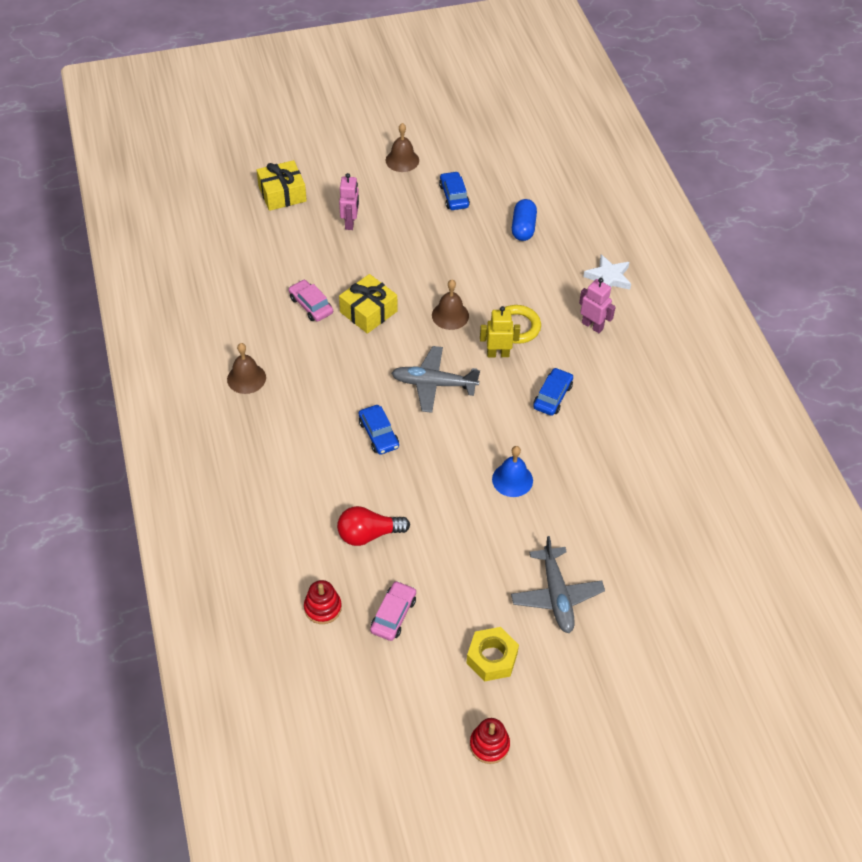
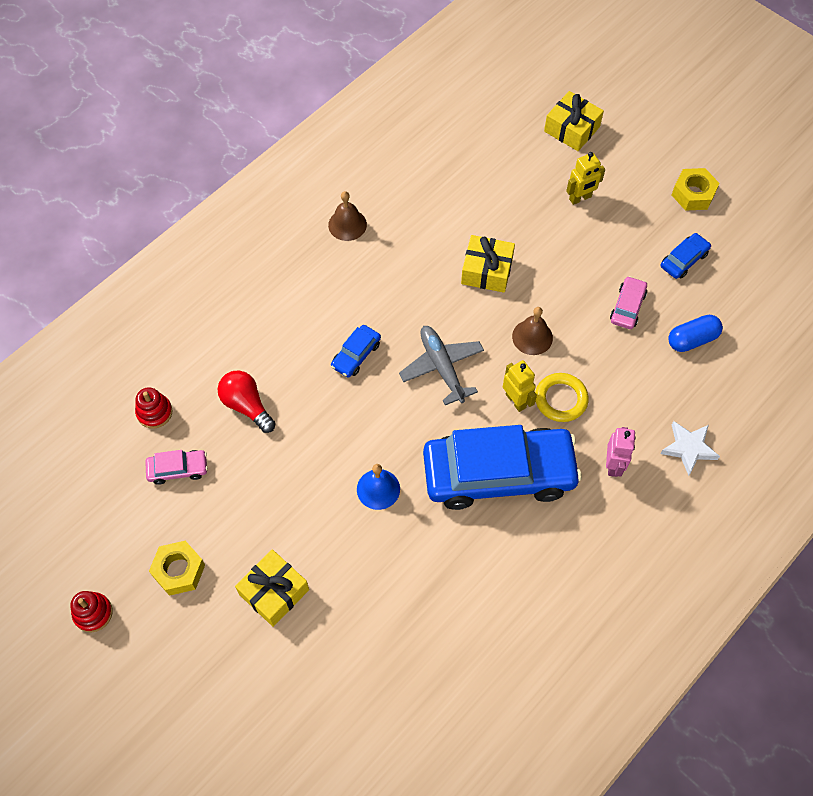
camera: 60 degrees right, 10 degrees up
pink car [288,280,333,322] -> pink car moved to [610,276,647,329]
pink robot [339,173,359,230] -> yellow robot [566,152,605,205]
brown bell [386,123,419,172] -> yellow nut [672,168,720,211]
grey plane [511,536,605,633] -> yellow gift [235,549,309,627]
blue car [533,368,573,416] -> blue car [423,425,582,510], size x2.47

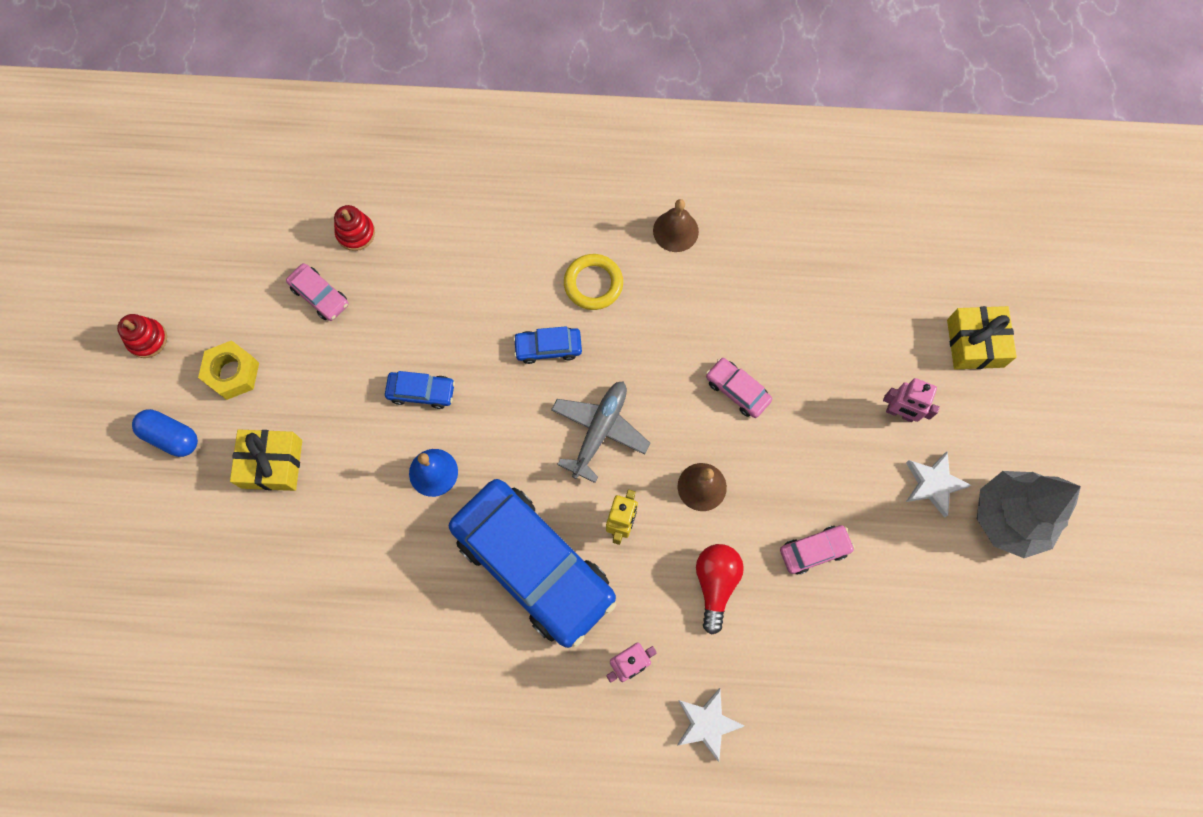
camera: 50 degrees right, 10 degrees up
red light bulb [218,371,276,433] -> red light bulb moved to [696,544,744,635]
yellow gift [461,235,515,293] -> pink car [706,358,772,418]
yellow ring [535,373,589,422] -> yellow ring moved to [564,254,623,310]
yellow robot [566,152,605,205] -> pink robot [883,378,940,422]
blue car [661,233,711,279] -> blue car moved to [385,371,455,409]
blue capsule [668,315,723,352] -> blue capsule moved to [132,409,198,457]
yellow nut [672,168,720,211] -> grey tree [977,471,1081,558]
none -> white star [906,451,971,518]

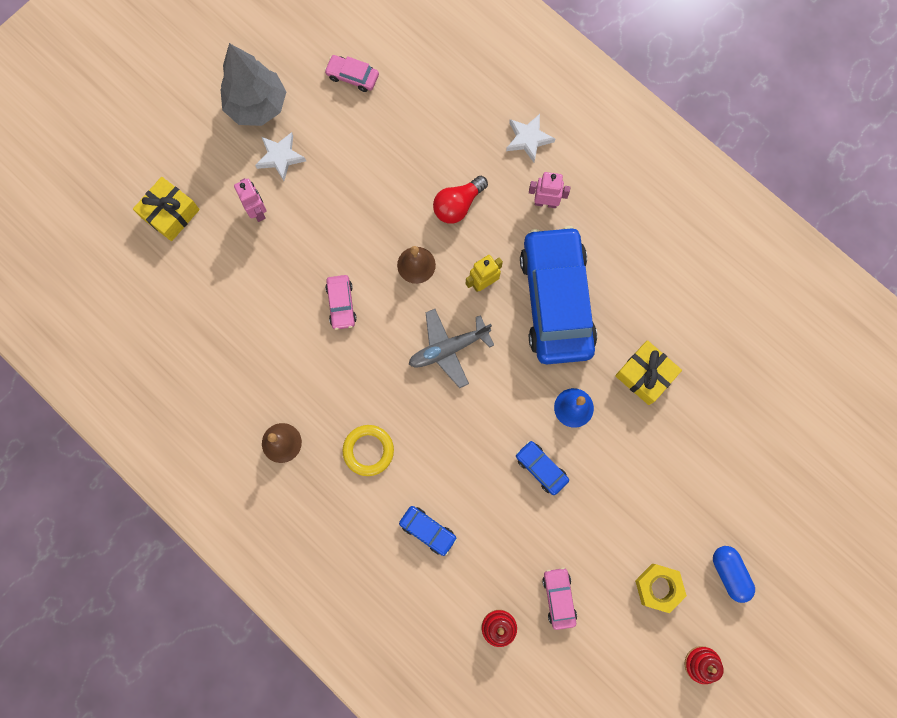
camera: 140 degrees left, 5 degrees up
yellow gift [230,429,302,491] -> yellow gift moved to [615,340,682,405]
blue car [513,326,582,364] -> blue car moved to [399,506,457,556]
pink car [780,525,855,574] -> pink car moved to [324,55,379,92]

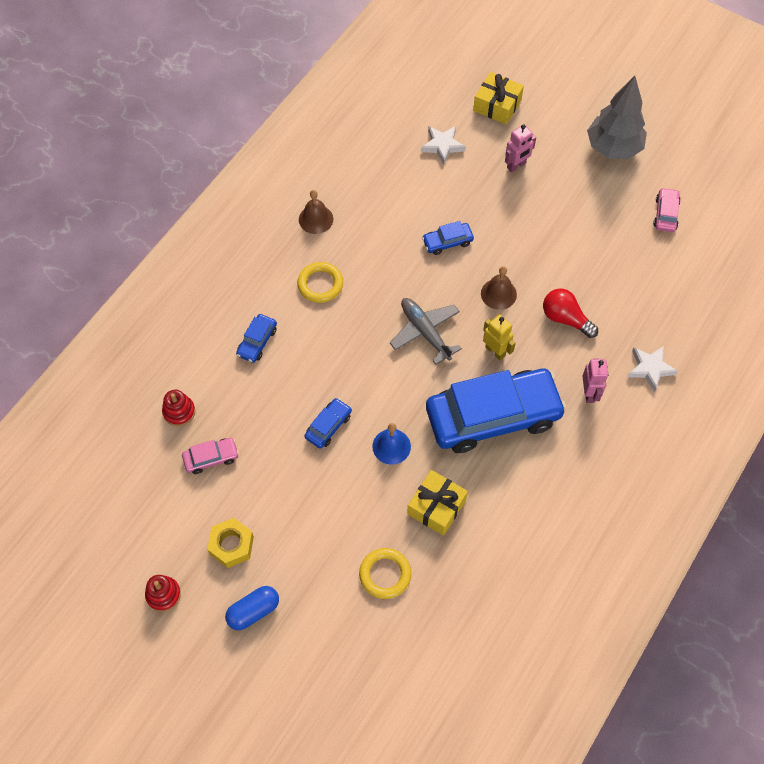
camera: 80 degrees right, 15 degrees down
white star [255,132,306,181] -> white star moved to [421,126,466,165]
pink car [325,275,357,330] -> blue car [422,221,474,255]
none -> yellow ring [359,548,411,599]

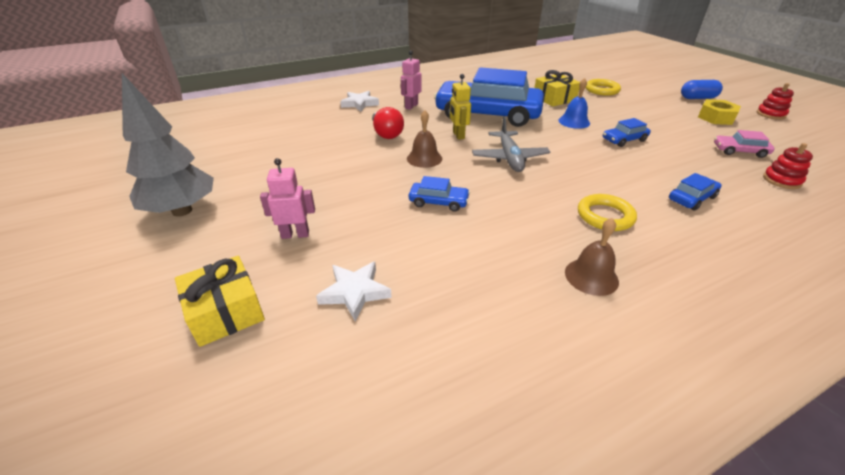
camera: 150 degrees left, 25 degrees down
pink car [653,188,681,232] -> none

